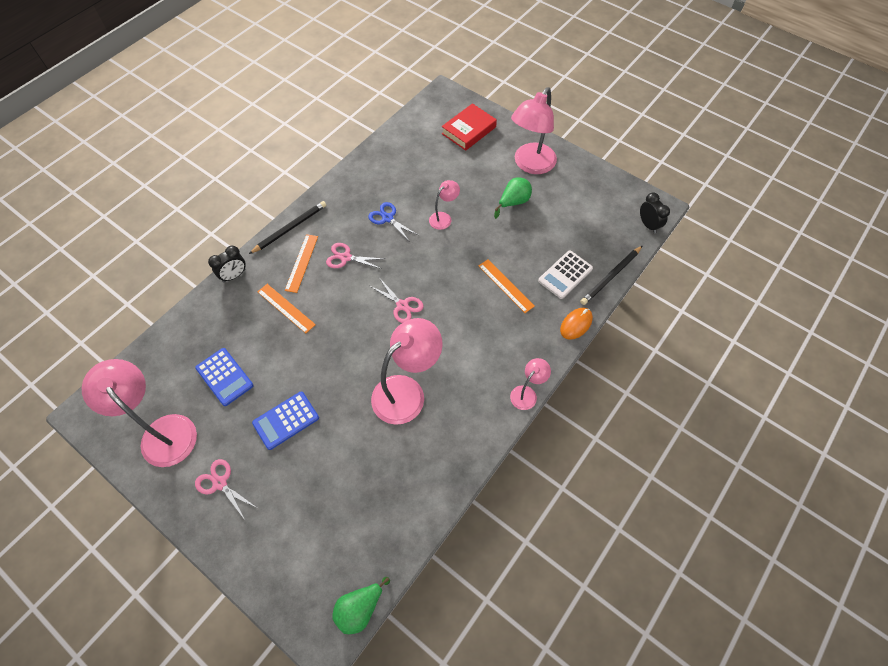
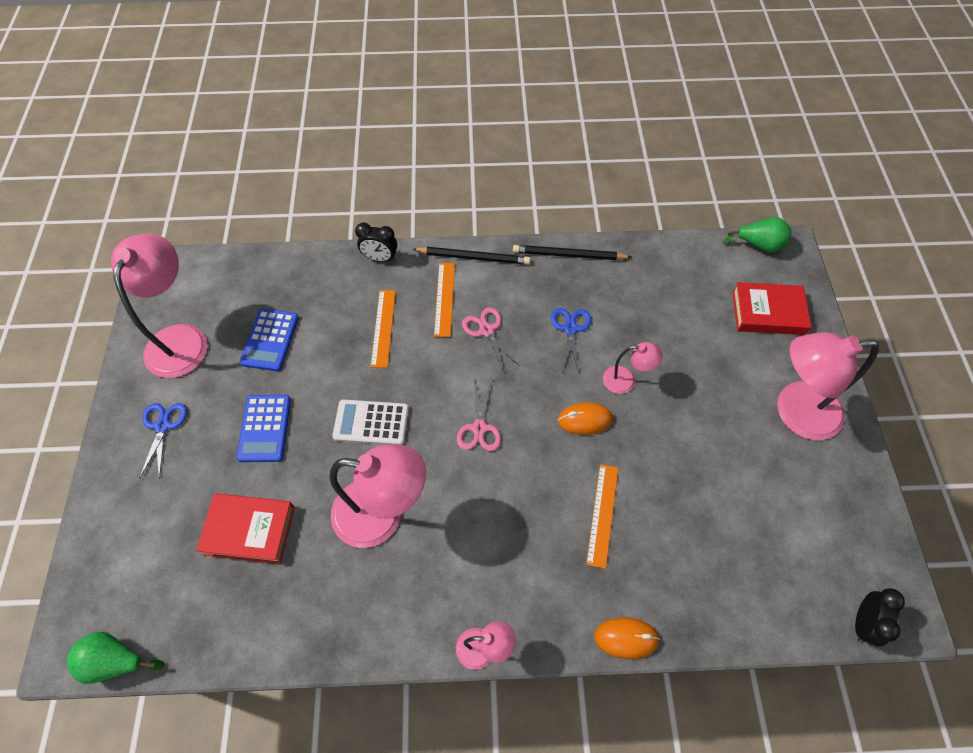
camera: 50 degrees right, 0 degrees up
pink scissors [195,459,256,520] -> blue scissors [140,403,187,479]
blue calculator [252,392,319,450] -> blue calculator turned 105 degrees counterclockwise [236,395,291,462]
orange ruler [285,234,318,293] -> orange ruler turned 60 degrees counterclockwise [434,263,455,337]
green pear [494,178,532,219] -> green pear moved to [723,217,791,253]
white calculator [538,250,593,299] -> white calculator moved to [332,399,409,445]
black pencil [580,245,643,305] -> black pencil moved to [513,245,632,260]
none -> red book [196,493,295,564]
none -> orange mouse [558,402,613,435]

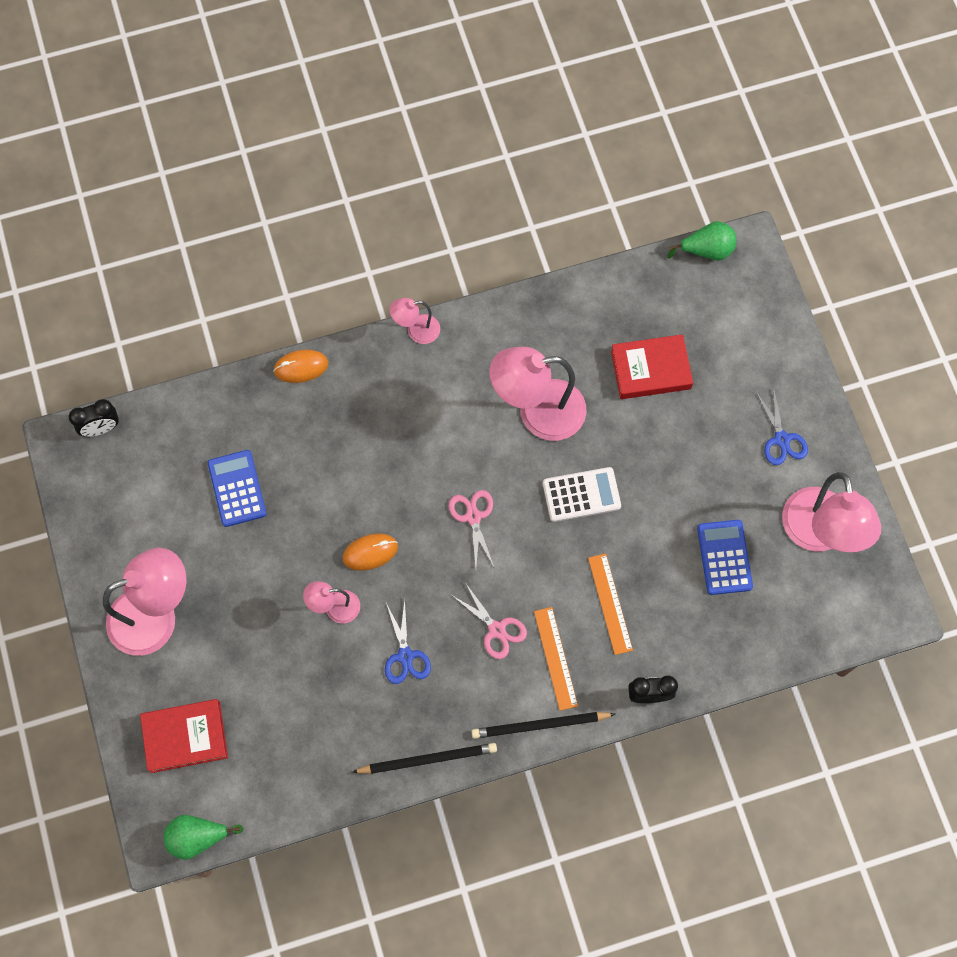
camera: 165 degrees right, 10 degrees up
blue calculator [236,395,291,462] -> blue calculator moved to [208,450,266,527]
orange ruler [586,464,618,569] -> none
black clock [855,588,905,646] -> black clock turned 120 degrees counterclockwise [69,399,119,437]

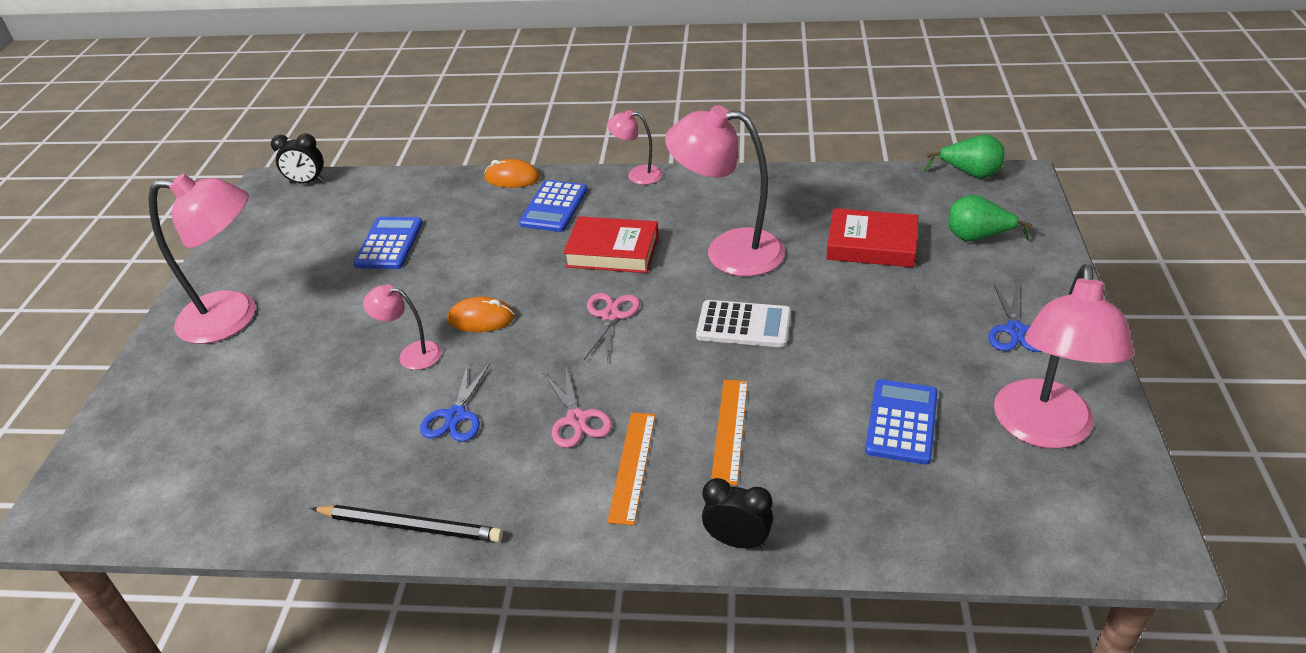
camera: 25 degrees right, 30 degrees down
red book [140,699,228,773] -> red book moved to [563,216,659,273]
green pear [164,815,243,860] -> green pear moved to [948,194,1032,242]
black pencil [471,712,615,739] -> none
none -> blue calculator [519,180,587,232]

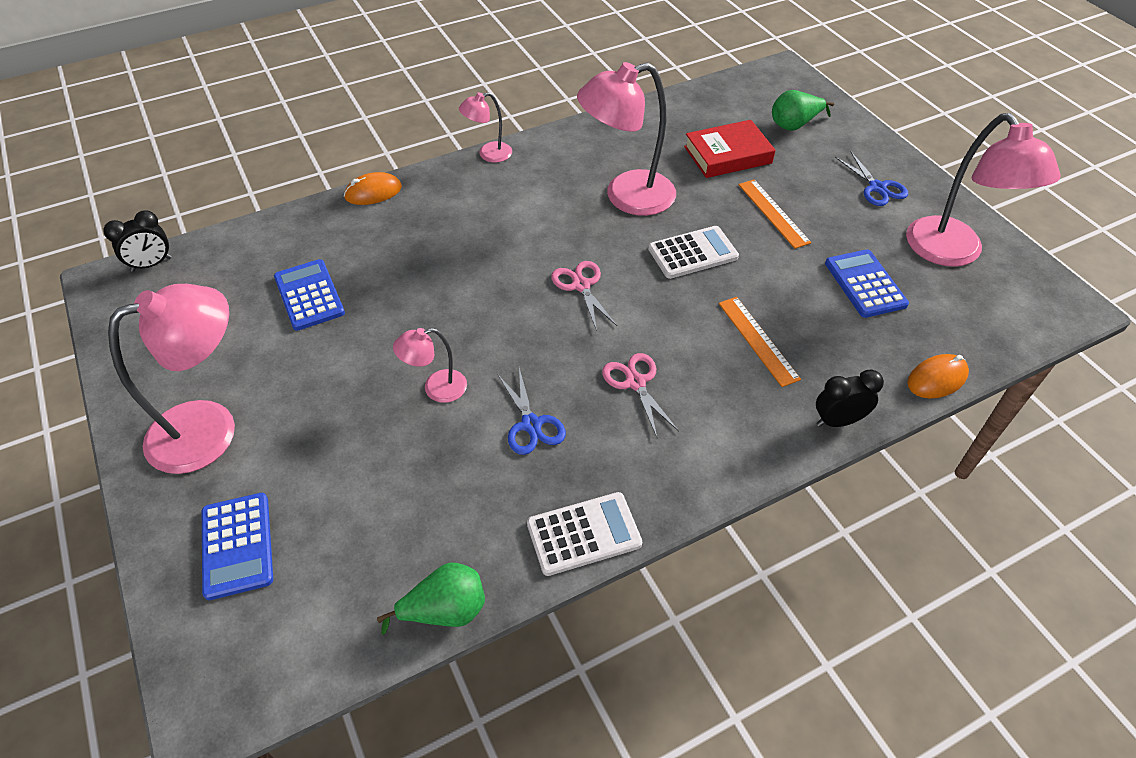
camera: 35 degrees left, 10 degrees up
black pencil [311,505,503,542] -> white calculator [527,492,642,576]
orange mouse [448,297,515,332] -> orange mouse moved to [907,354,969,399]
blue calculator [519,180,587,232] -> blue calculator moved to [202,493,273,600]
pink scissors [543,367,612,448] -> pink scissors turned 150 degrees counterclockwise [602,353,679,437]
red book [563,216,659,273] -> none
orange ruler [607,413,656,525] -> orange ruler moved to [738,179,811,249]
green pear [924,135,1004,179] -> green pear moved to [377,563,485,635]

